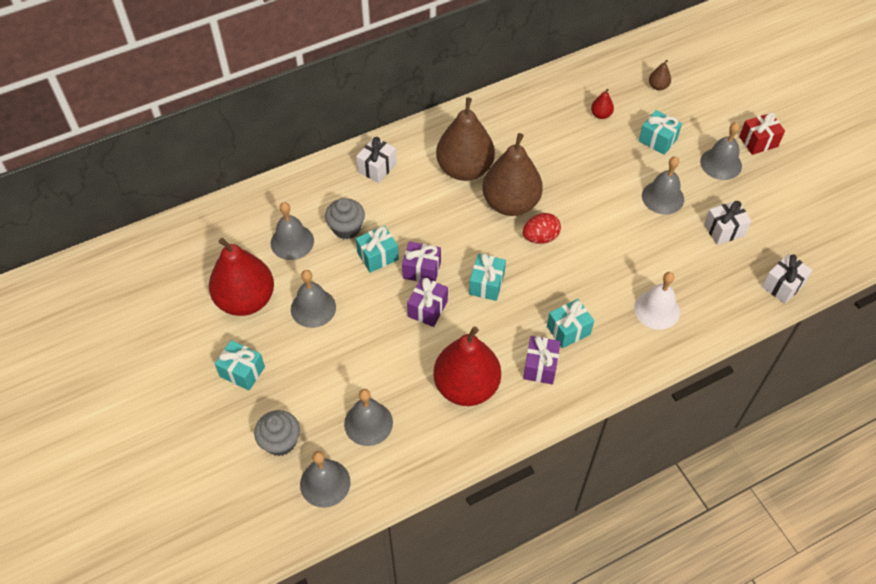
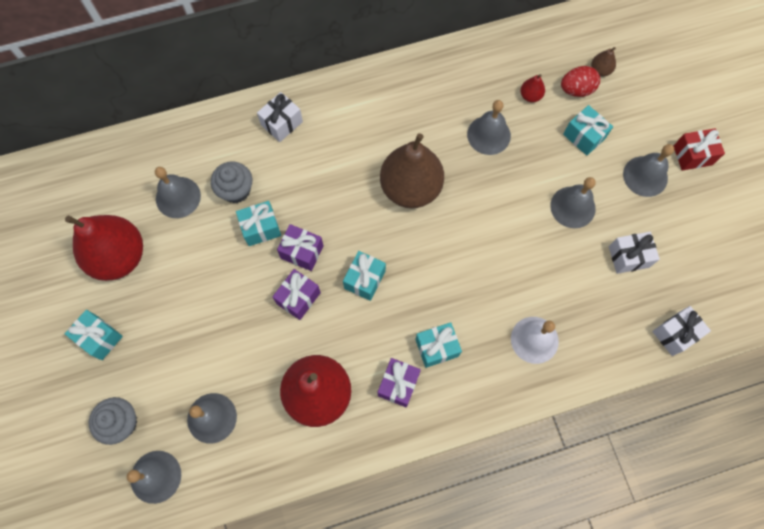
camera: 10 degrees right, 15 degrees up
grey bell [291,270,336,328] -> grey bell moved to [467,100,511,155]
brown pear [436,97,495,181] -> none
red egg [523,213,561,244] -> red egg moved to [561,66,600,97]

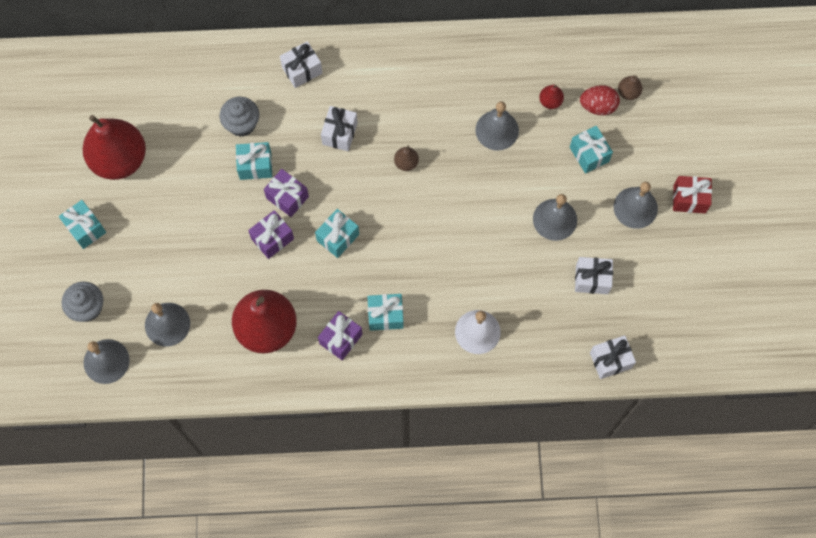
camera: 15 degrees right, 0 degrees up
grey bell [155,167,201,218] -> none
brown pear [380,133,444,208] -> brown pear [394,146,419,171], size x0.40
none -> white gift [321,106,358,151]

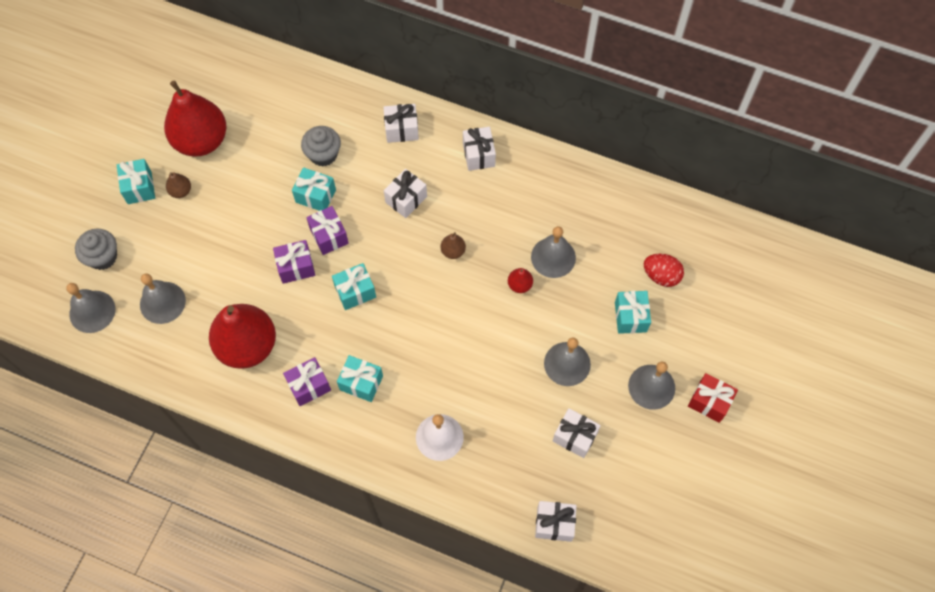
camera: 25 degrees right, 5 degrees down
red pear [539,85,564,109] -> red pear moved to [508,268,533,293]
brown pear [618,76,643,100] -> brown pear moved to [166,172,191,198]
none -> white gift [463,127,496,171]

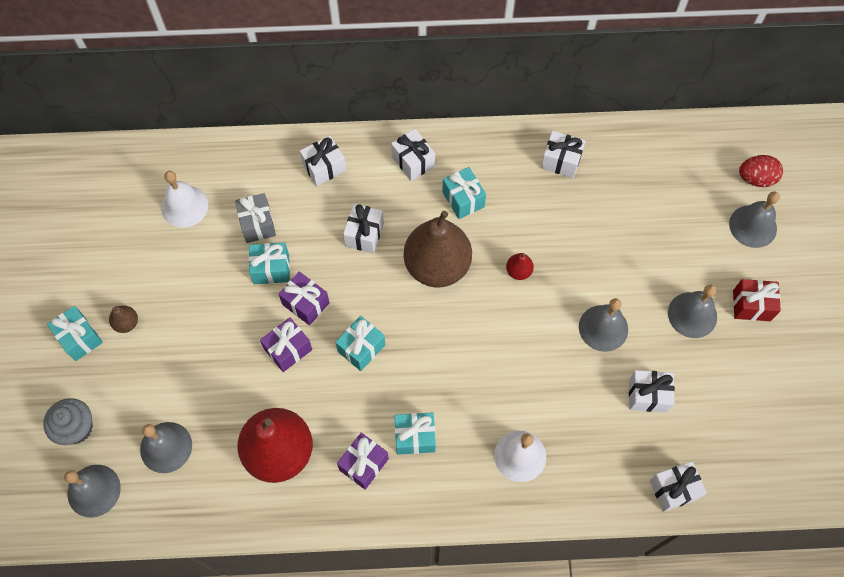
camera: 25 degrees left, 0 degrees up
red pear [164,81,226,156] -> none
grey cupcake [301,126,341,167] -> grey gift [235,193,276,243]
brown pear [441,232,466,259] -> brown pear [404,211,472,288], size x2.48
grey bell [531,226,576,278] -> grey bell moved to [729,191,780,248]
turquoise gift [615,291,651,334] -> turquoise gift moved to [442,167,486,219]
red egg [644,254,684,287] -> red egg moved to [739,155,783,187]
none -> white bell [161,171,208,228]
none -> white gift [541,131,585,178]

